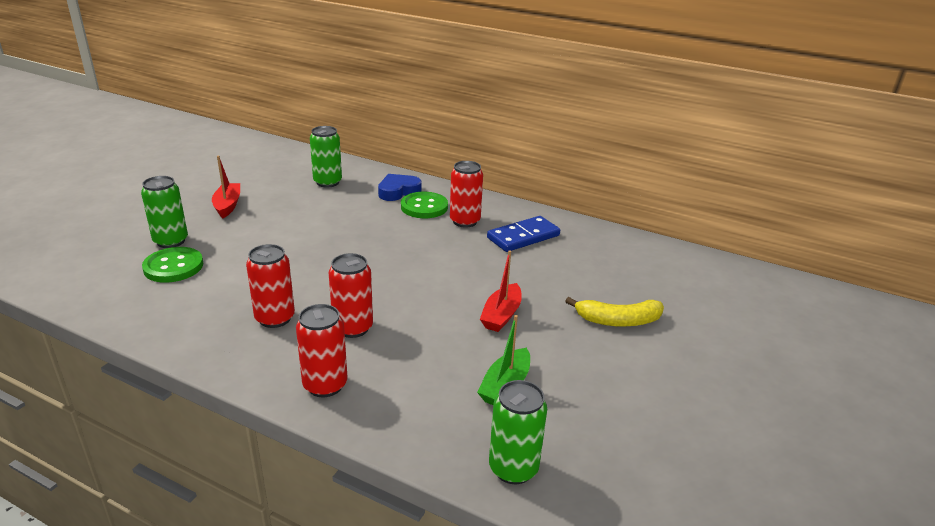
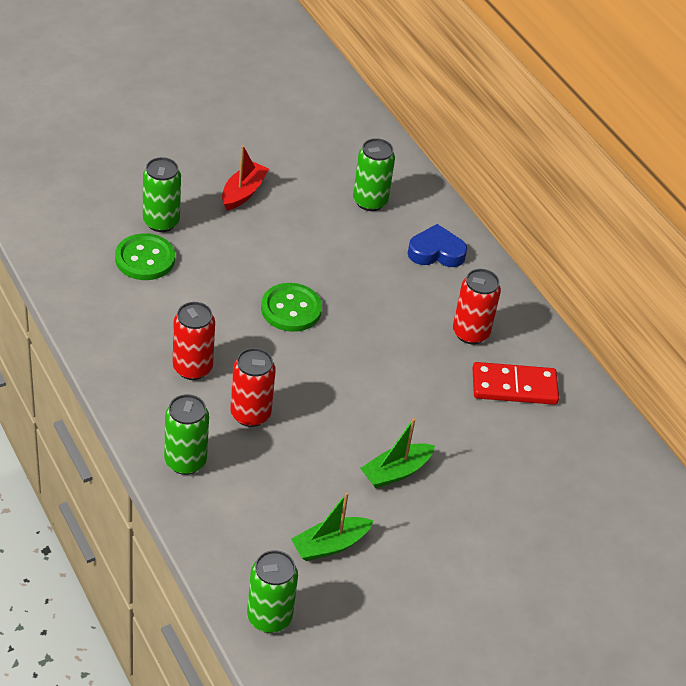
camera: 30 degrees right, 15 degrees up
red can [296,304,348,397] -> green can [164,394,209,475]
green button [401,192,448,218] -> green button moved to [261,283,322,332]
red boat [480,250,522,332] -> green boat [360,418,435,488]
blue domino [487,216,560,252] -> red domino [472,362,559,405]
yellow banana [565,297,664,327] -> none

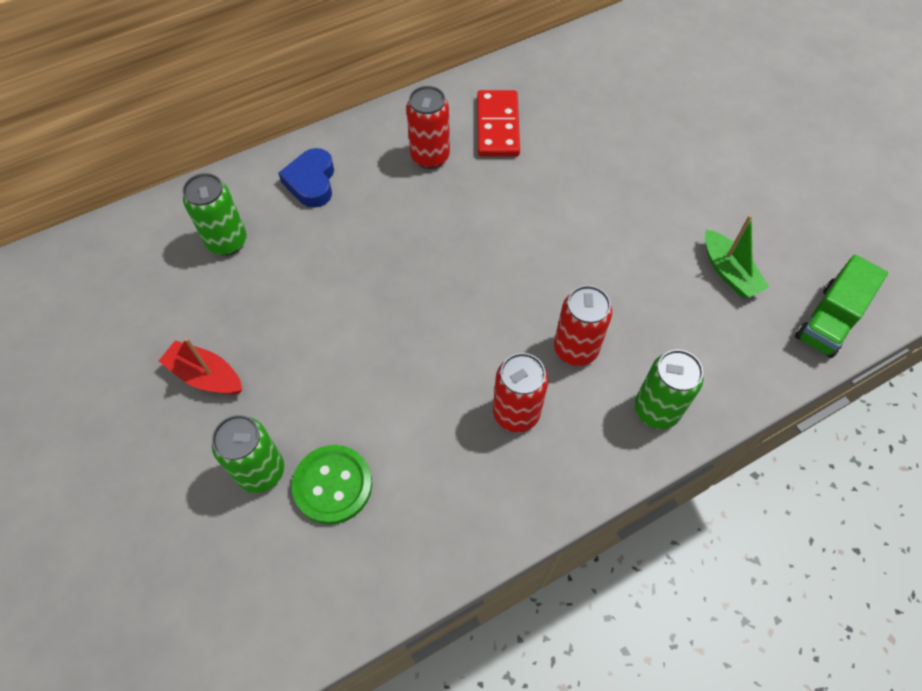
camera: 85 degrees left, 15 degrees up
green can [247,550,298,633] -> green truck [795,255,888,358]
green button [261,283,322,332] -> none
green boat [360,418,435,488] -> none

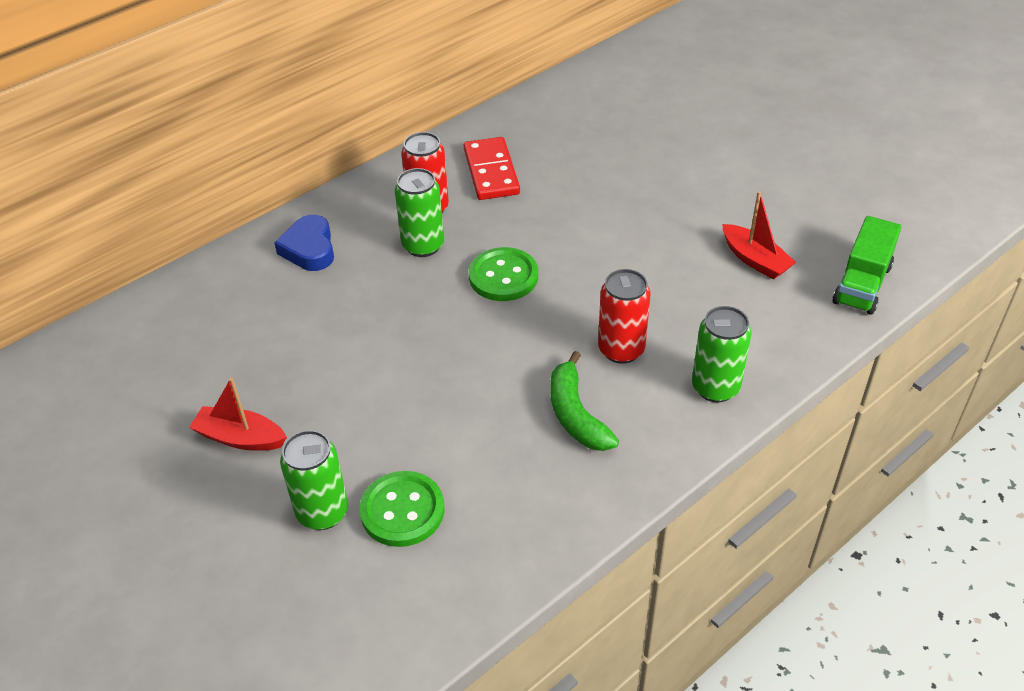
camera: 10 degrees left, 15 degrees down
green can [183,173,247,256] -> green can moved to [395,168,444,257]
red can [493,353,548,432] -> green banana [550,351,619,451]
green boat [705,215,769,298] -> red boat [722,191,796,280]
none -> green button [469,247,538,301]

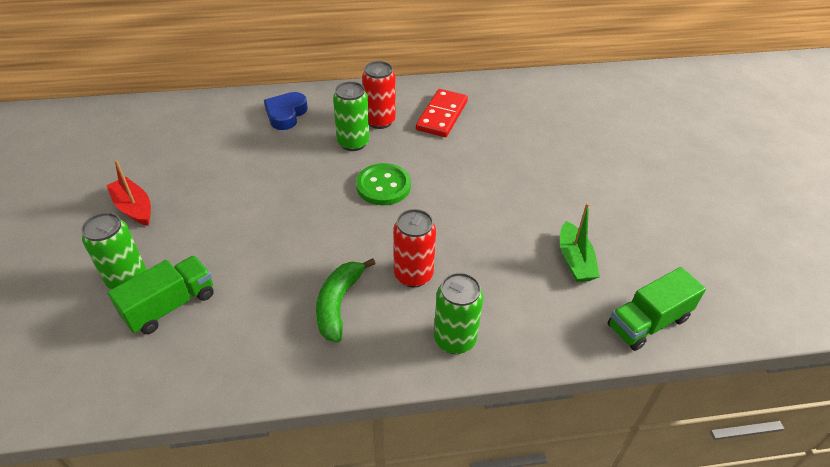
camera: 30 degrees right, 0 degrees up
green button [359,471,444,547] -> green truck [108,255,214,334]
red boat [722,191,796,280] -> green boat [560,203,600,282]

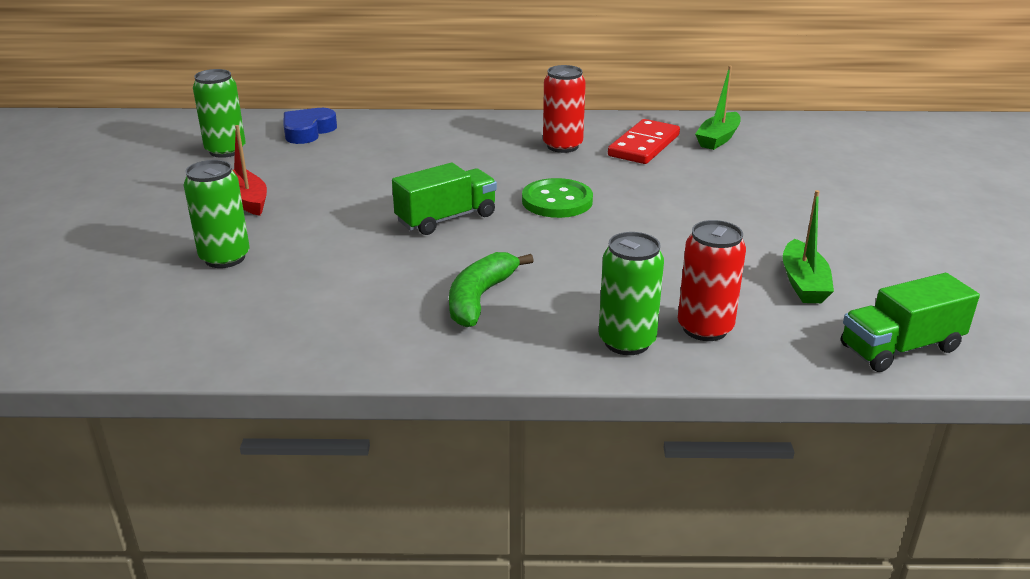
camera: 10 degrees right, 15 degrees down
green truck [108,255,214,334] -> green truck moved to [392,163,497,235]
blue heart [264,92,308,130] -> blue heart moved to [284,108,337,144]
green can [333,81,370,151] -> green can moved to [193,69,246,158]
red can [393,209,436,288] -> red can moved to [678,220,746,341]
none -> green boat [695,66,741,150]

